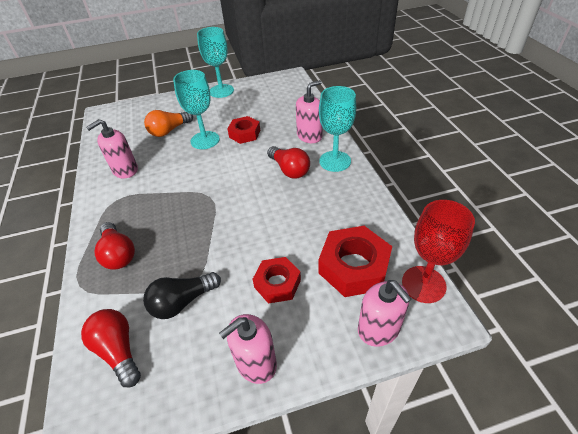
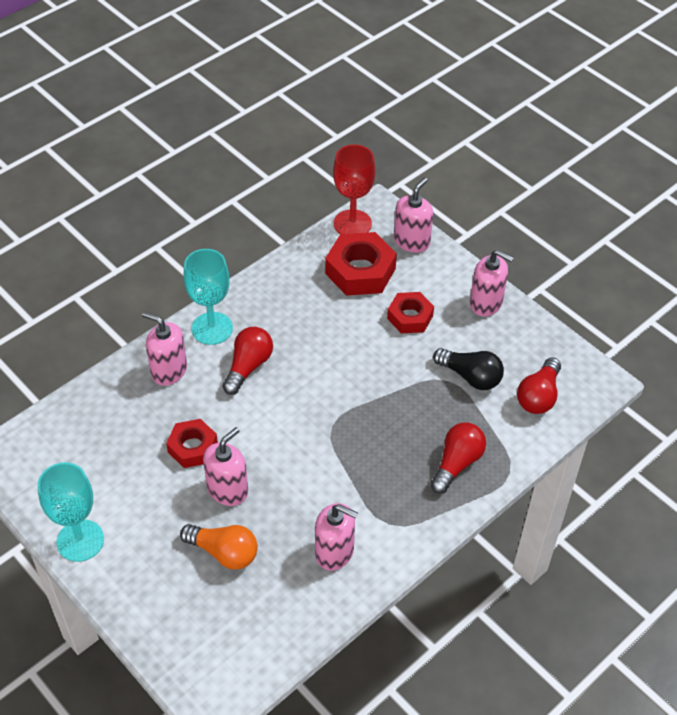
camera: 120 degrees left, 5 degrees up
turquoise goblet [173,70,219,149] -> pink soap dispenser [203,427,248,506]

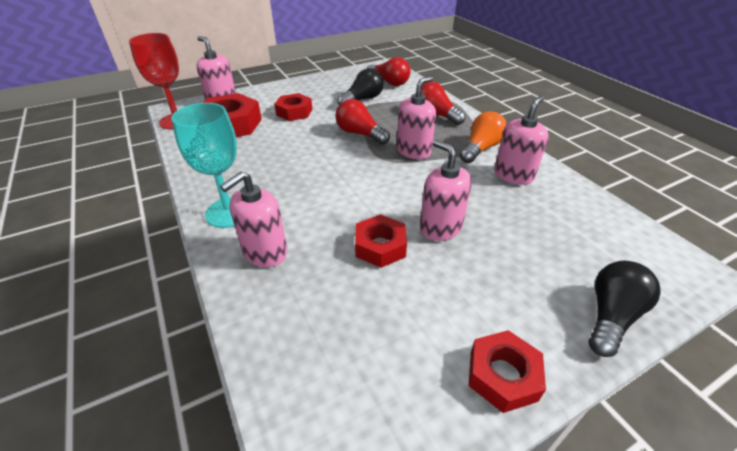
camera: 75 degrees left, 10 degrees down
turquoise goblet [38,462,104,562] -> red nut [469,330,546,413]
orange light bulb [180,524,258,570] -> orange light bulb moved to [460,111,507,163]
red light bulb [223,327,273,395] -> red light bulb moved to [336,99,390,145]
pink soap dispenser [470,250,514,317] -> pink soap dispenser moved to [397,76,436,159]
none -> black light bulb [589,261,661,357]

